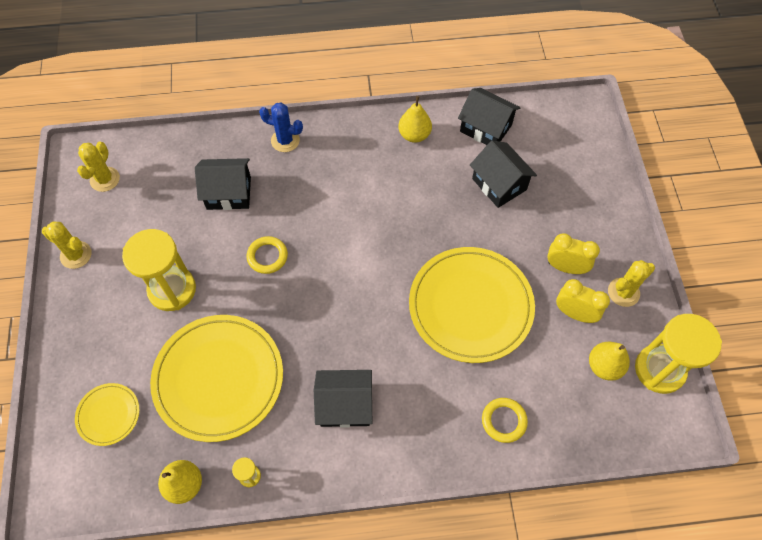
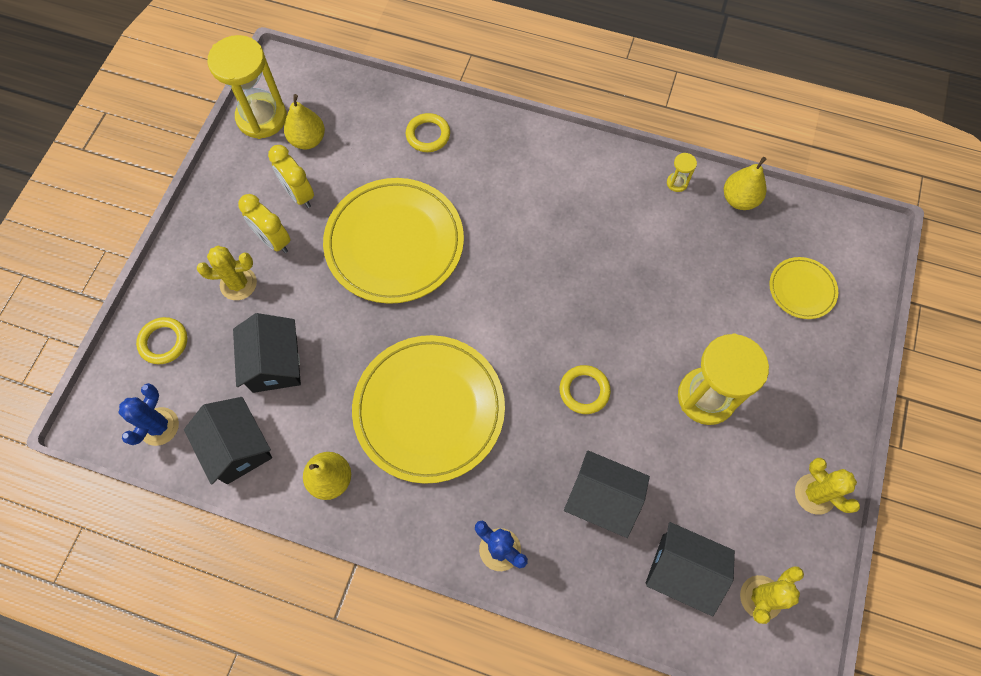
camera: 155 degrees left, 5 degrees up
yellow plate [150,315,283,442] -> yellow plate moved to [352,335,505,484]
black house [314,370,372,427] -> black house moved to [646,522,735,616]
yellow cactus [608,260,655,307] -> yellow cactus moved to [197,246,257,300]
none -> blue cactus [119,383,179,446]
none -> yellow ring [136,317,187,364]

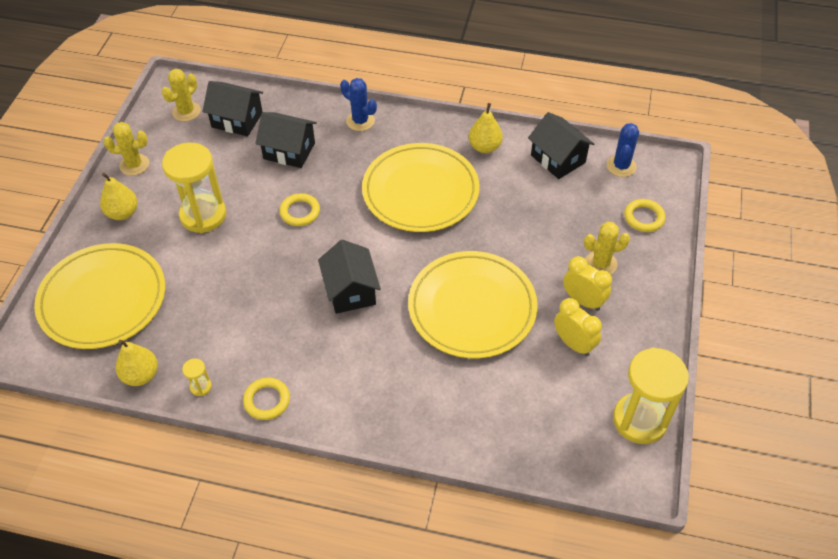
camera: 175 degrees right, 15 degrees down
black house [233,313,301,393] -> black house moved to [318,240,381,314]
yellow pear [284,94,325,150] -> yellow pear moved to [100,173,138,220]
yellow ring [406,113,450,152] -> yellow ring moved to [243,378,290,420]
yellow plate [769,257,838,319] -> yellow plate [34,243,165,349], size x2.11
yellow cactus [795,458,860,515] -> yellow cactus turned 45 degrees counterclockwise [103,122,149,176]

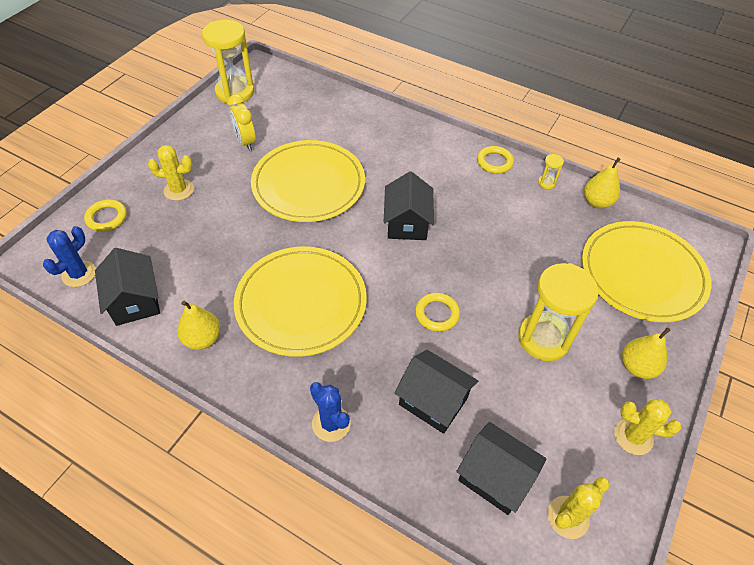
camera: 165 degrees left, 0 degrees up
yellow clock [563,256,612,311] -> none

